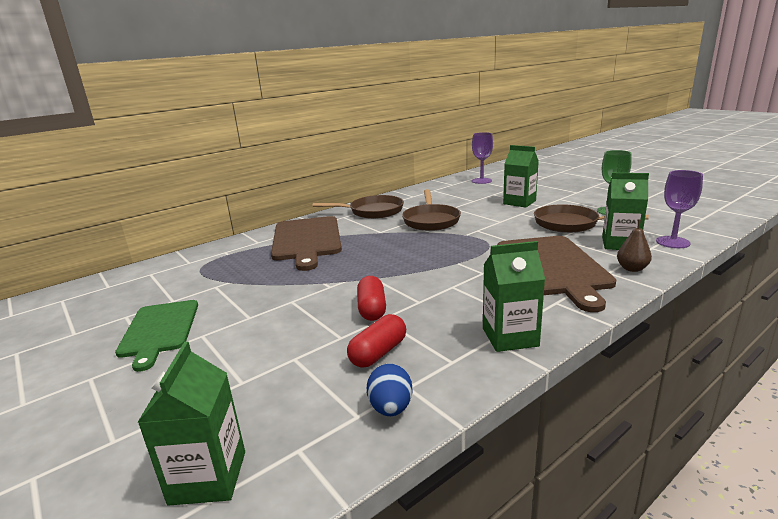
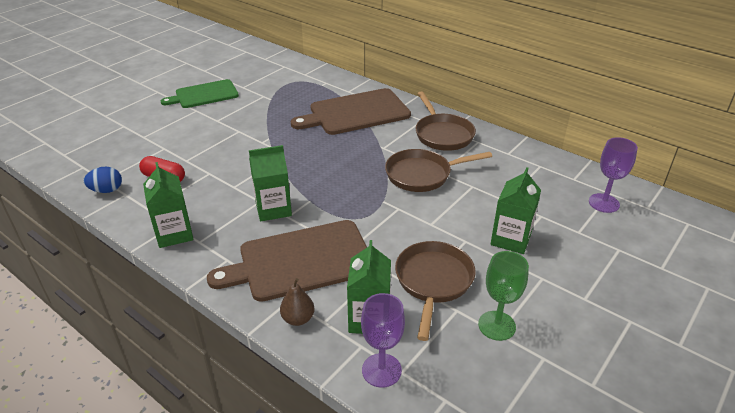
camera: 75 degrees right, 15 degrees up
green carton [137,341,245,506] -> green carton moved to [249,145,292,221]
red capsule [357,276,386,321] -> none

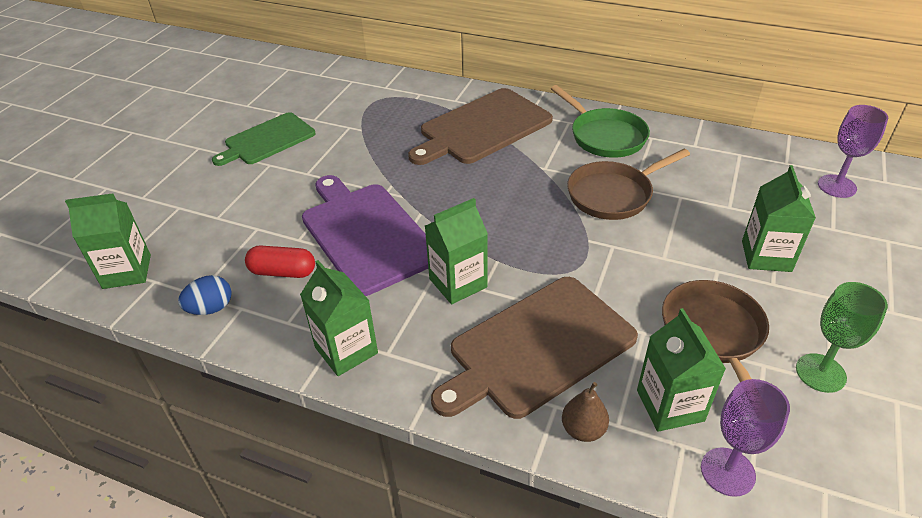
camera: 15 degrees left, 5 degrees up
brown pan [415,91,476,151] -> green pan [551,85,650,158]
none -> green carton [65,193,151,289]
none -> purple cutting board [302,175,428,296]

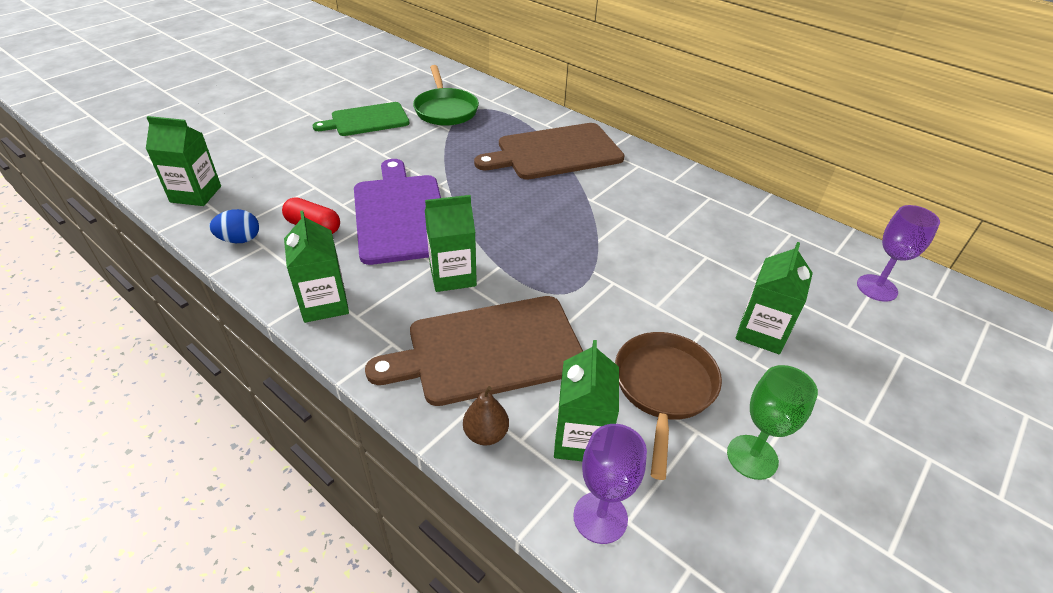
camera: 15 degrees right, 0 degrees up
green pan [551,85,650,158] -> green pan moved to [413,65,479,126]
brown pan [567,149,690,220] -> none

